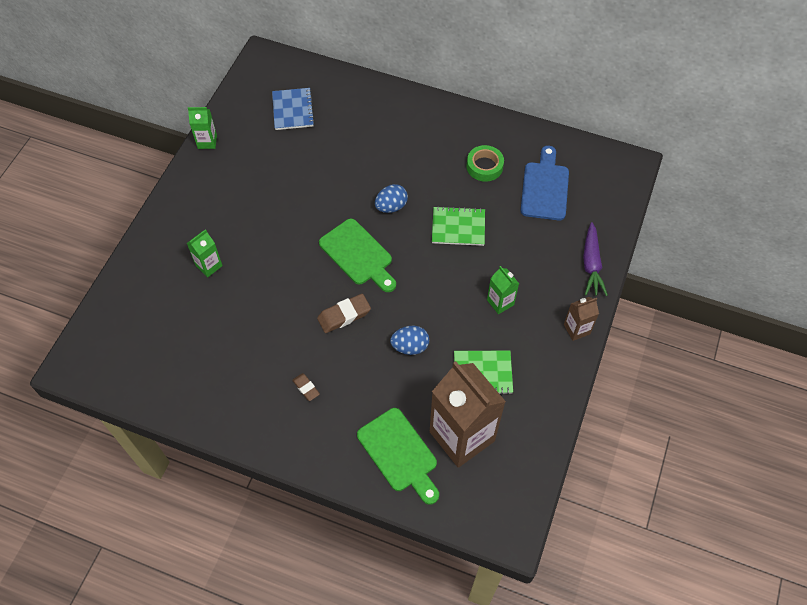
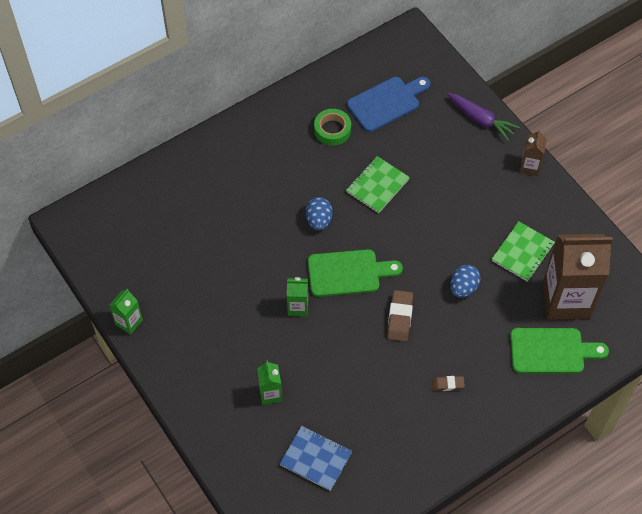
camera: 55 degrees left, 0 degrees up
blue notebook [272,88,315,130] -> blue notebook moved to [280,426,352,491]
green carton [487,266,519,314] -> green carton moved to [287,277,308,316]
blue cutting board [521,146,569,220] -> blue cutting board turned 105 degrees clockwise [347,77,430,132]

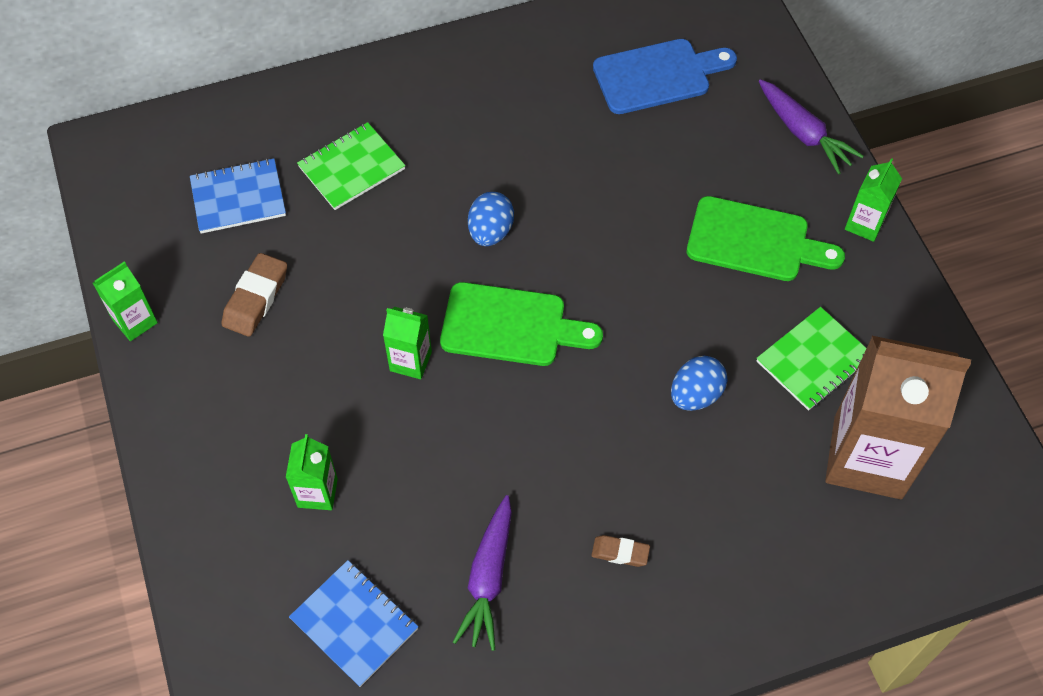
camera: 15 degrees right, 0 degrees up
green tape [314,109,351,146] -> none
green notebook [346,156,410,213] -> green notebook moved to [297,122,406,210]
brown eraser [387,290,413,342] -> brown eraser moved to [222,253,287,337]
green cutting board [510,328,609,374] -> green cutting board moved to [687,196,845,281]
brown carton [520,129,547,176] -> green carton [845,158,902,242]
none -> blue notebook [190,158,286,234]
none -> purple carrot [453,495,512,651]

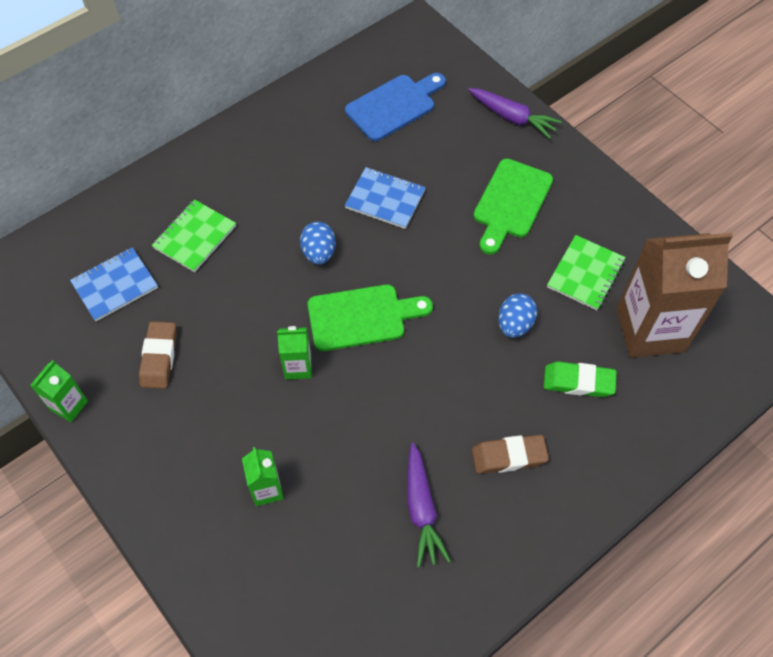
camera: 20 degrees left, 0 degrees up
blue notebook [289,560,418,687] -> blue notebook moved to [345,167,426,229]
brown eraser [592,535,650,567] -> brown eraser [472,435,549,474], size x1.68
green cutting board [687,196,845,281] -> green cutting board turned 120 degrees clockwise [474,159,553,255]
green carton [845,158,902,242] -> none
none -> green eraser [544,361,617,397]

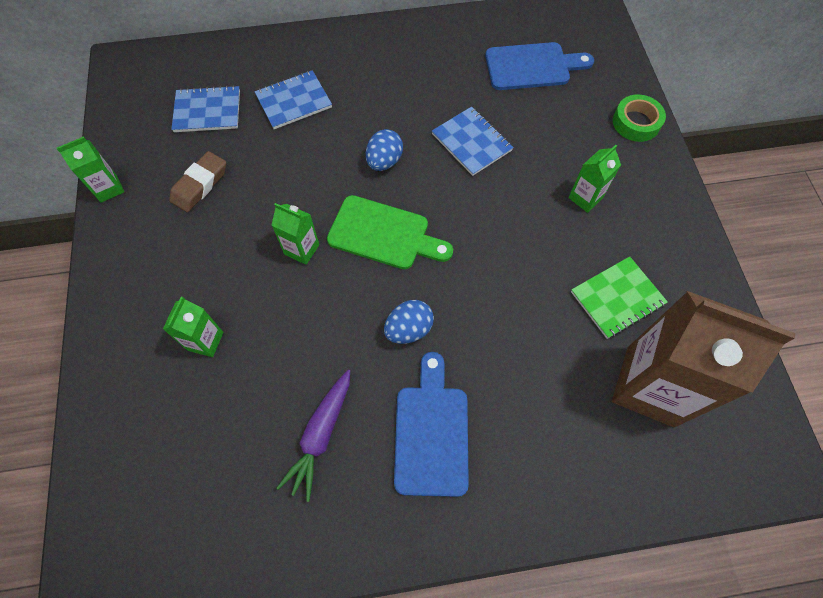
camera: 30 degrees right, 5 degrees up
green notebook [152,199,236,272] -> blue notebook [255,70,332,129]
purple carrot [468,88,562,139] -> green tape [613,95,666,142]
brown eraser [472,435,549,474] -> blue cutting board [394,352,469,497]
green cutting board [474,159,553,255] -> green carton [568,145,621,213]
blue egg [498,293,537,338] -> blue egg moved to [384,300,434,344]
green eraser [544,361,617,397] -> none

